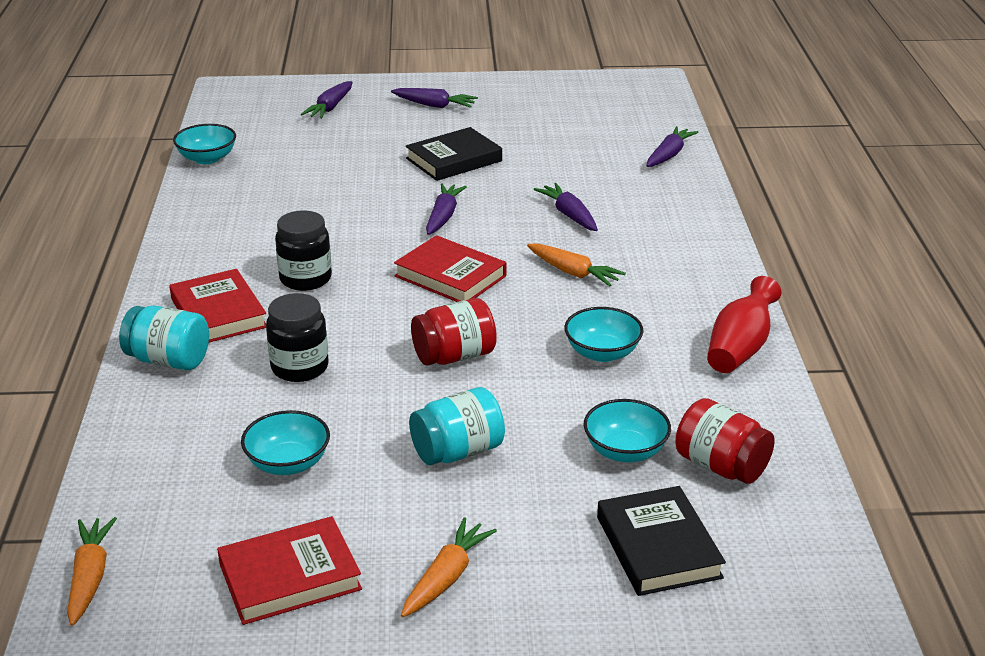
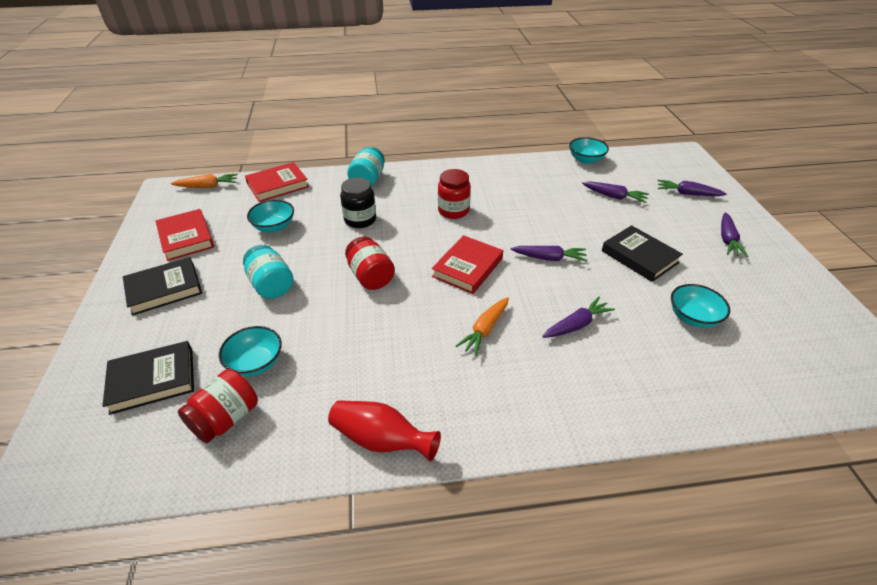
camera: 85 degrees right, 10 degrees up
red book [169,269,266,342] -> red book moved to [245,162,309,202]
black jar [275,210,332,291] -> red jar [438,169,471,219]
orange carrot [401,518,497,617] -> black book [123,257,202,316]
turquoise bowl [564,307,644,362] -> turquoise bowl moved to [671,284,730,328]
purple carrot [646,126,699,167] -> purple carrot moved to [582,181,649,203]

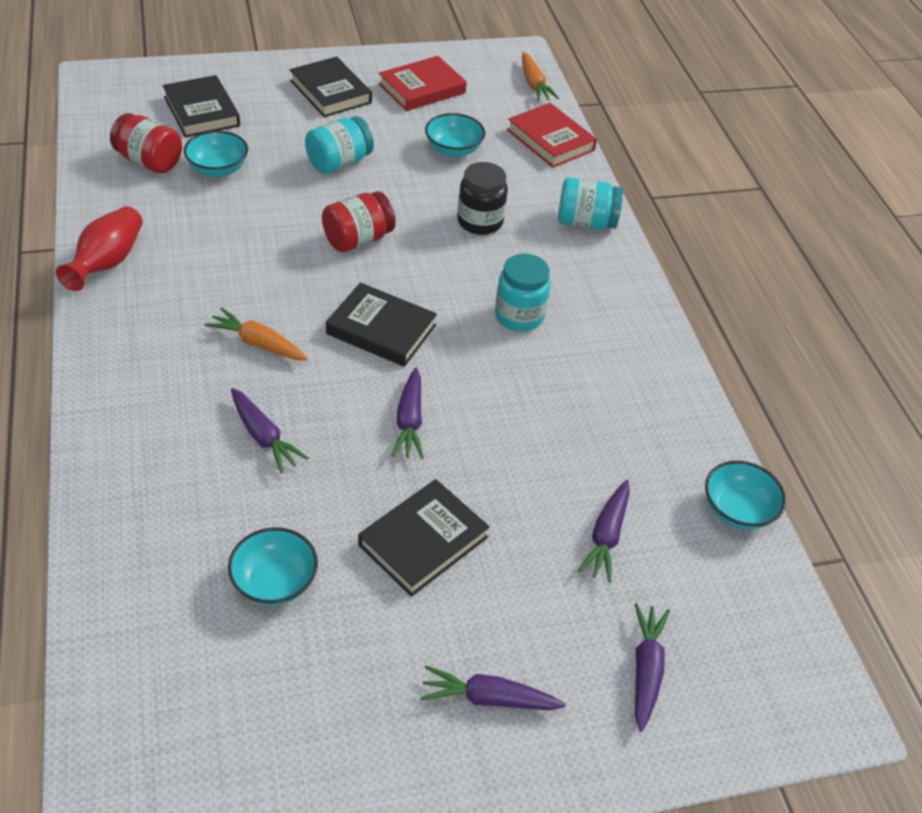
camera: 80 degrees right, 5 degrees up
red book [432,235,503,294] -> black book [326,283,437,367]
red jar [438,169,471,219] -> turquoise jar [495,254,551,331]

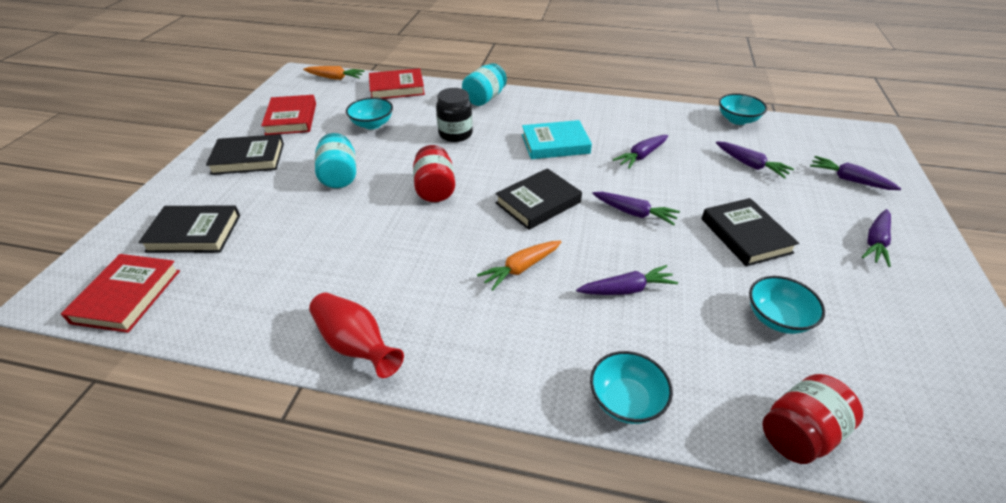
camera: 60 degrees left, 5 degrees down
red jar [110,113,182,174] -> red jar moved to [762,374,863,464]
turquoise bowl [184,131,248,177] -> turquoise bowl moved to [590,351,673,424]
turquoise jar [495,254,551,331] -> turquoise book [522,120,592,159]
none -> red book [61,254,180,333]
none -> purple carrot [613,135,668,169]

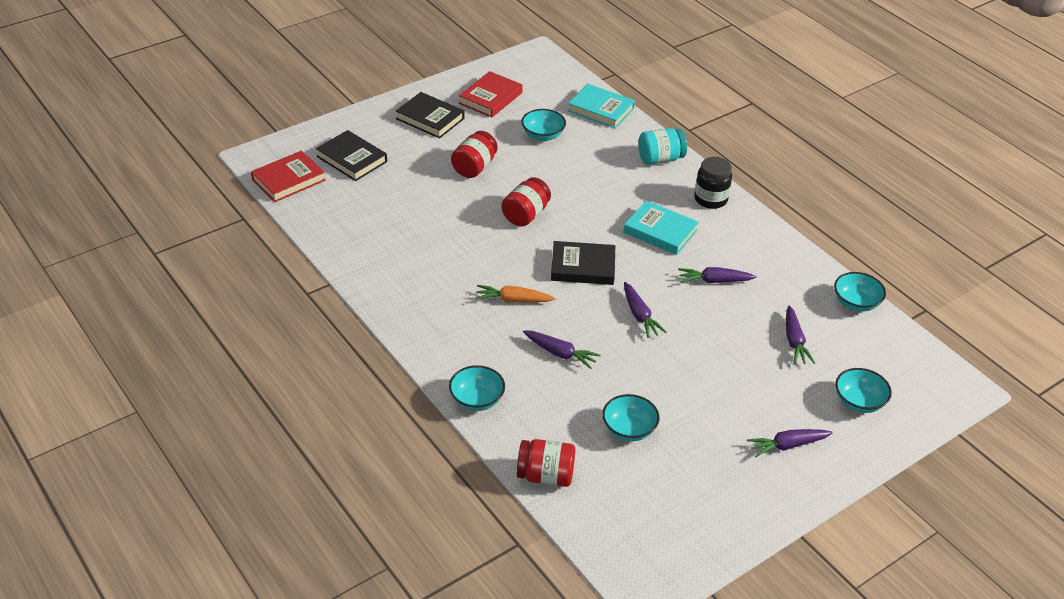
camera: 40 degrees right, 0 degrees up
orange carrot [303,66,365,80] -> none
red vase [309,293,404,378] -> none
turquoise jar [315,133,356,188] -> red jar [451,131,498,178]
red book [369,68,425,99] -> turquoise book [568,84,635,129]
black jar [436,88,473,142] -> black jar moved to [694,157,732,209]
black book [701,198,799,266] -> none
purple carrot [810,156,901,190] -> turquoise bowl [836,368,892,413]

